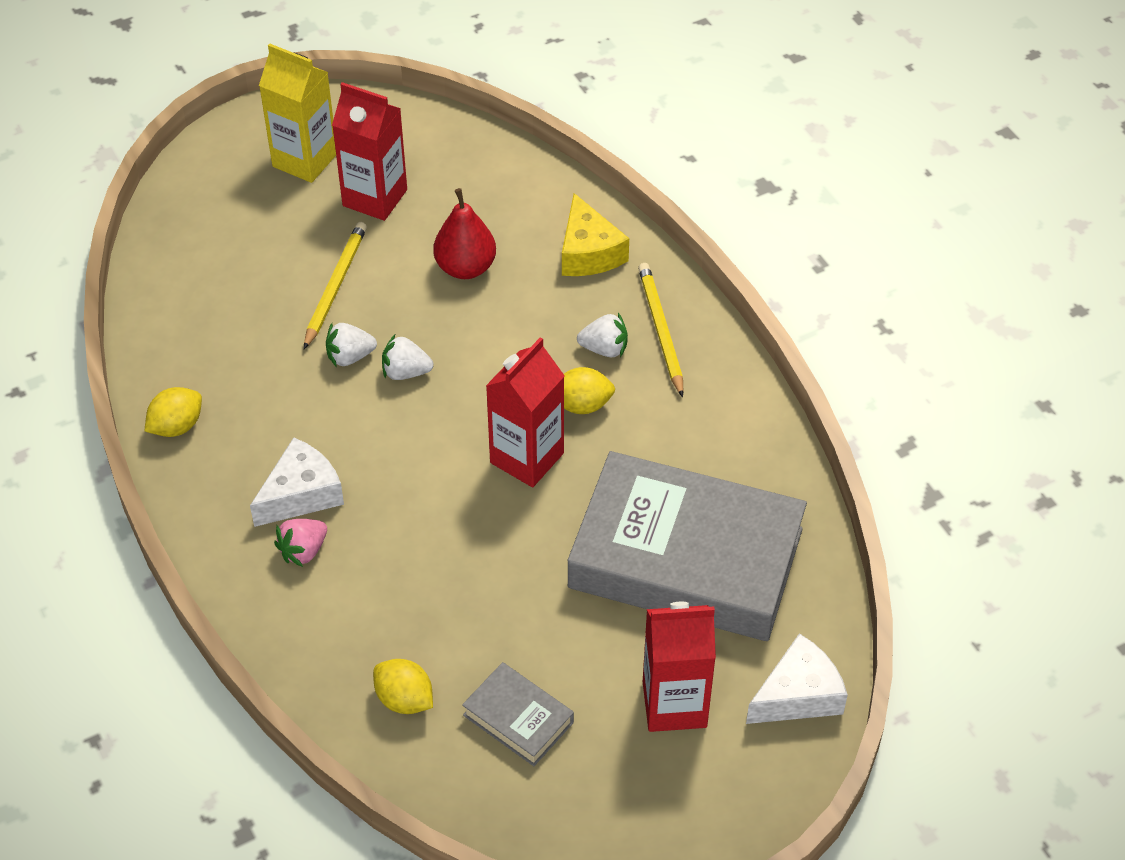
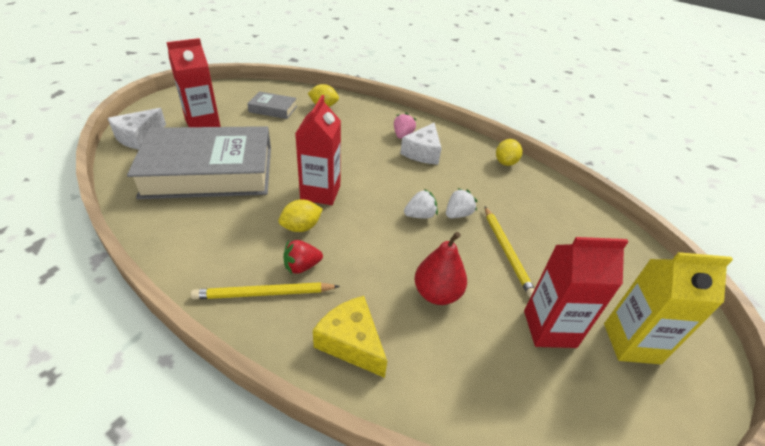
camera: 150 degrees right, 10 degrees down
white strawberry [577,313,628,358] -> red strawberry [283,240,323,274]
yellow pencil [638,263,684,397] -> yellow pencil turned 120 degrees clockwise [191,282,340,299]

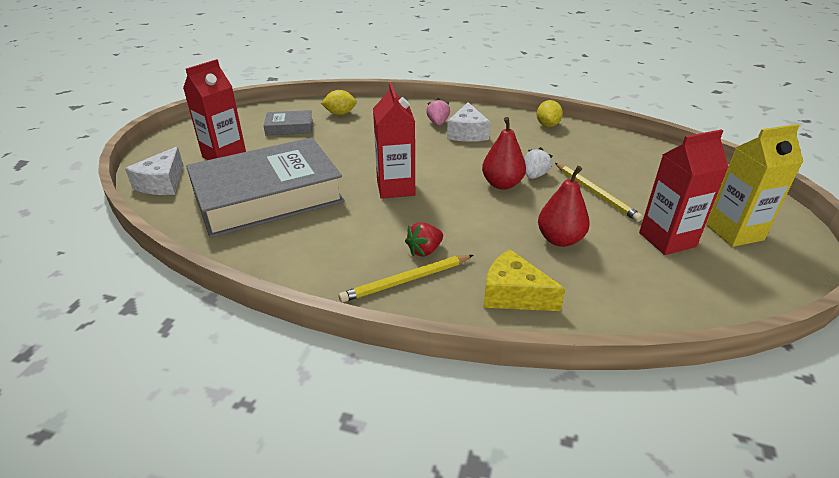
camera: 15 degrees left, 5 degrees down
yellow lemon [279,199,323,232] -> none
white strawberry [404,189,438,218] -> red pear [482,117,526,190]

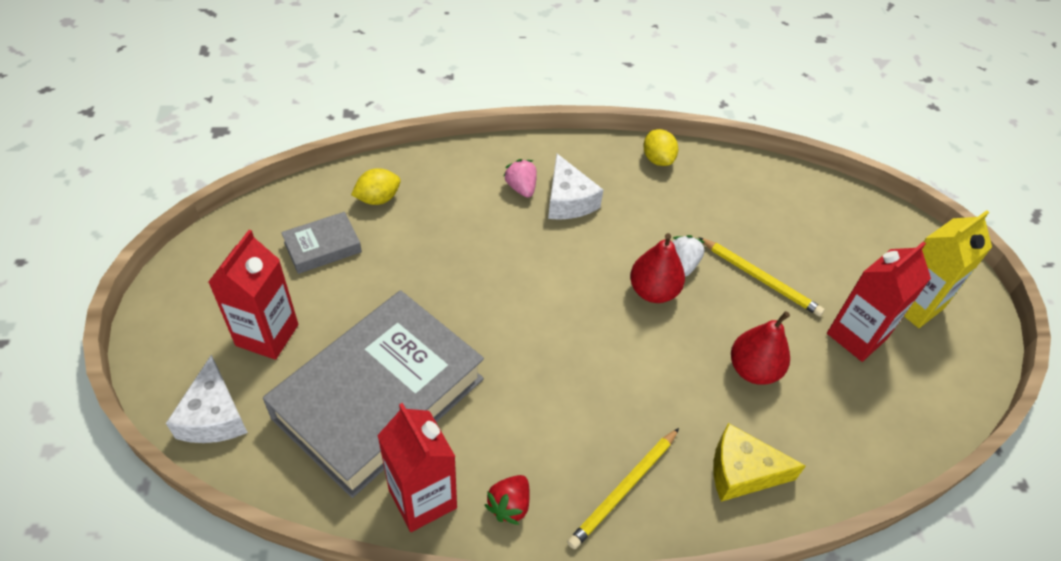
camera: 25 degrees left, 15 degrees up
red carton [373,83,415,199] -> red carton moved to [377,403,457,532]
red strawberry [405,222,443,257] -> red strawberry moved to [484,475,530,525]

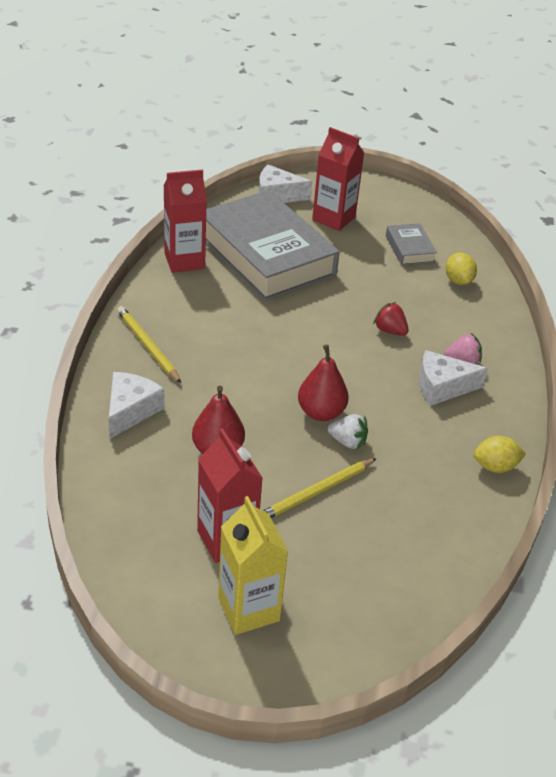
camera: 105 degrees right, 10 degrees down
red strawberry [484,475,530,525] -> red strawberry moved to [373,302,408,336]
yellow cheese [713,423,806,502] -> white cheese [108,372,165,439]

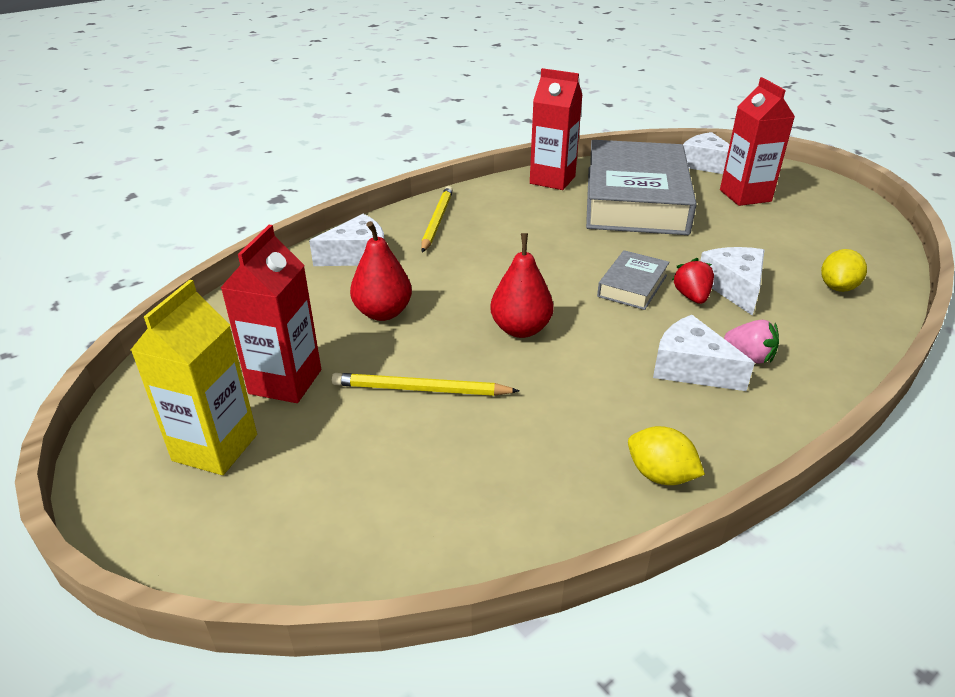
camera: 45 degrees right, 5 degrees down
white strawberry [328,414,368,449] -> none
grey book [386,223,437,265] -> grey book moved to [597,250,669,310]
none -> white cheese [700,247,764,316]

